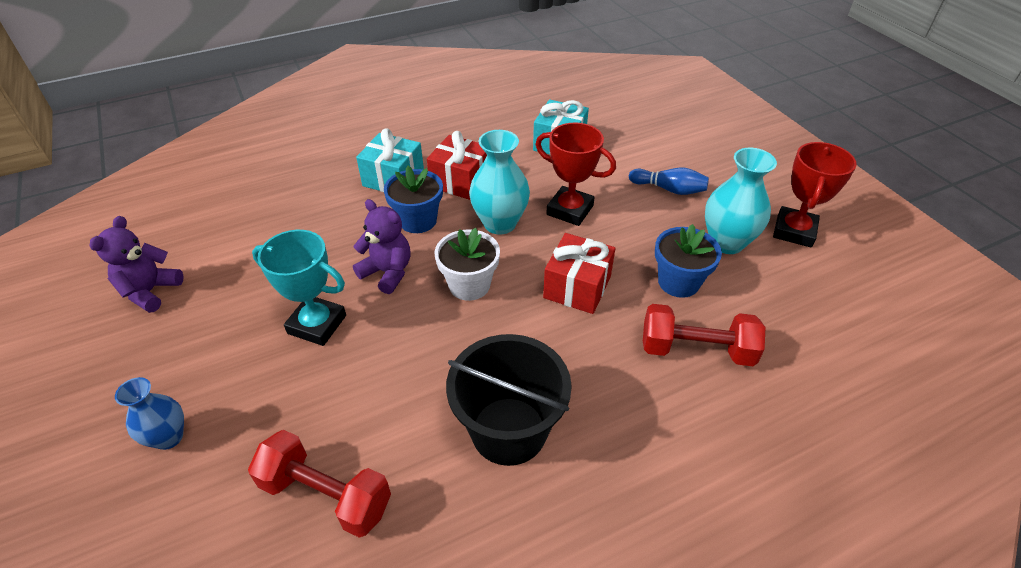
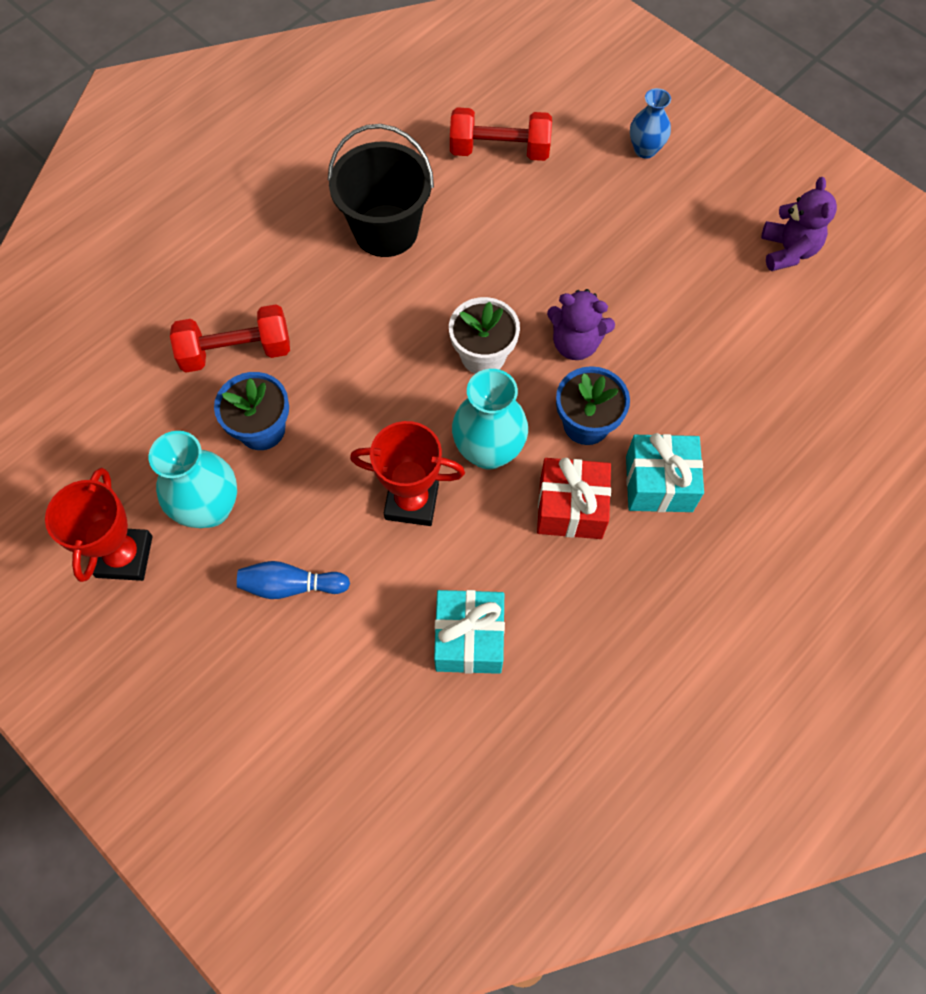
camera: 160 degrees right, 20 degrees up
turquoise trophy [252,230,346,346] -> none
red gift [543,233,615,314] -> none

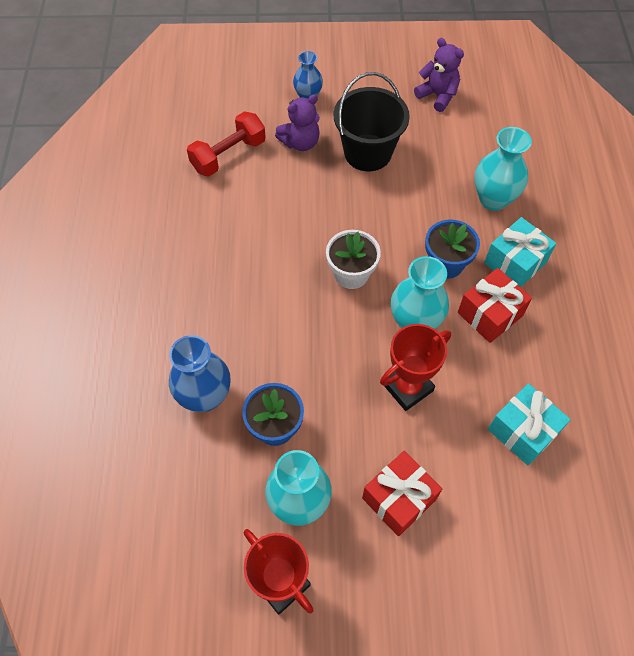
camera: 45 degrees left, 5 degrees down
red dumbbell [170,304,290,372] -> blue vase [169,335,231,412]
blue bowling pin [237,561,350,599] -> red gift [362,451,442,536]
black bucket [328,124,434,257] -> black bucket moved to [334,72,410,171]
purple teddy bear [547,289,615,360] -> purple teddy bear moved to [275,94,320,151]
none -> turquoise vase [474,127,532,211]

